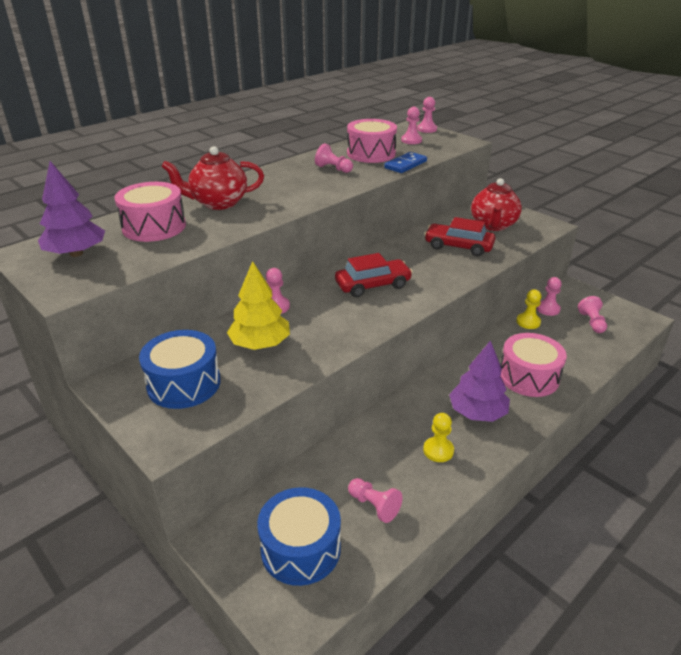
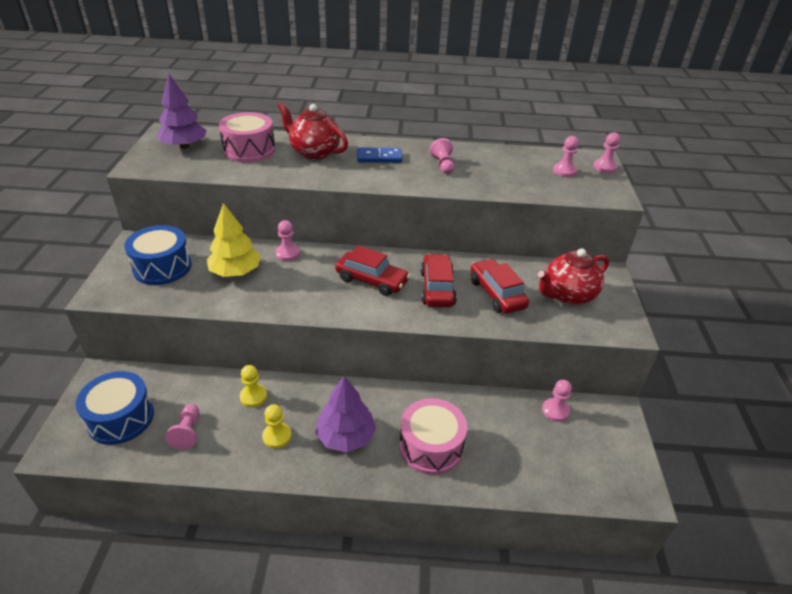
camera: 45 degrees right, 5 degrees up
pink drum [347,119,397,163] -> none
blue domino [384,152,427,173] -> blue domino moved to [357,147,402,163]
yellow pawn [516,289,541,329] -> yellow pawn moved to [240,365,267,407]
pink pawn [578,296,607,333] -> none
none -> red car [421,254,457,307]

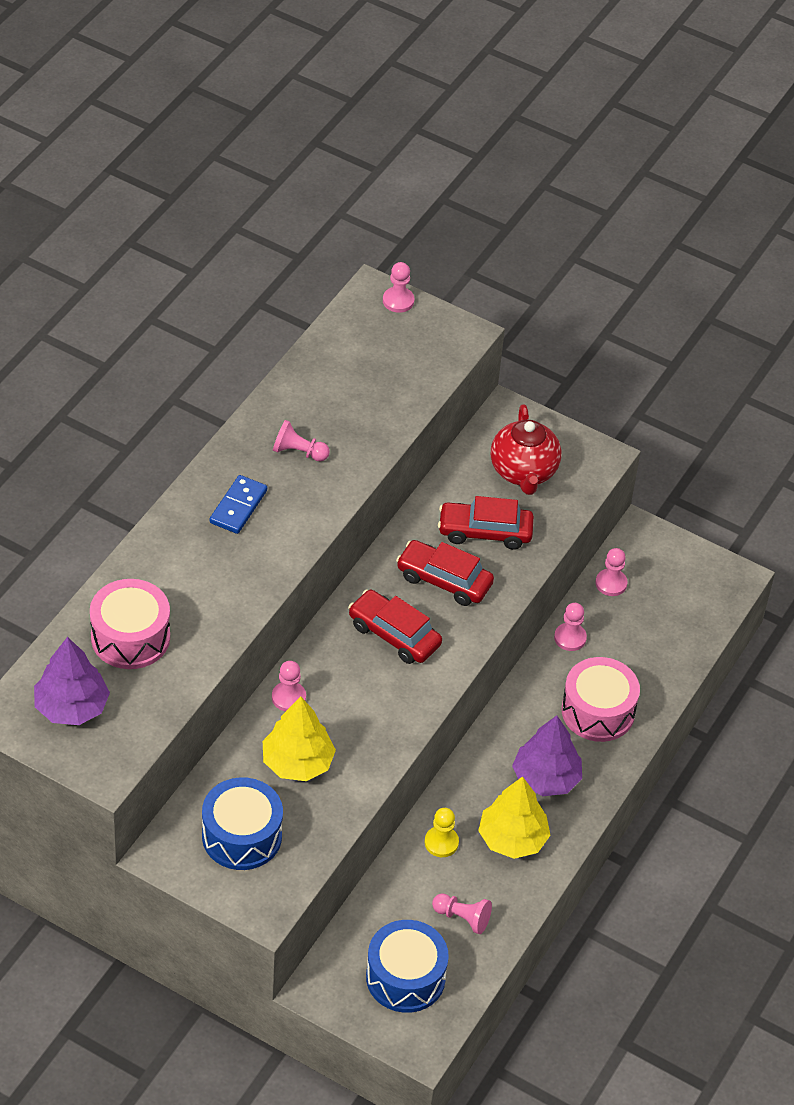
camera: 65 degrees left, 10 degrees up
yellow pawn [262,404,291,449] -> yellow tree [478,776,551,859]
red teapot [278,102,348,160] -> none
red car [335,245,410,296] -> red car turned 105 degrees counterclockwise [348,589,442,664]
pink pawn [553,136,579,177] -> pink pawn moved to [554,603,587,651]

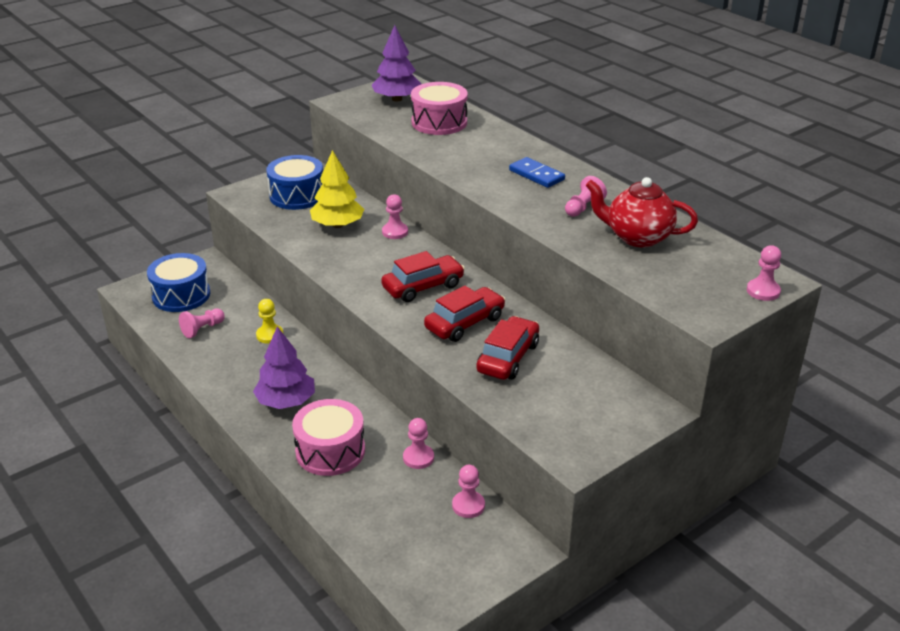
camera: 115 degrees right, 15 degrees down
yellow tree [478,776,551,859] -> none
red teapot [491,404,561,495] -> red teapot moved to [586,177,698,247]

